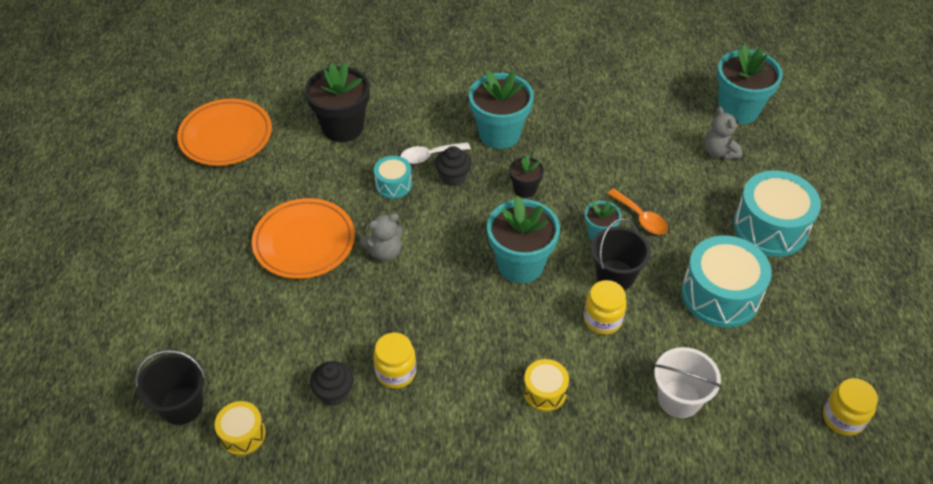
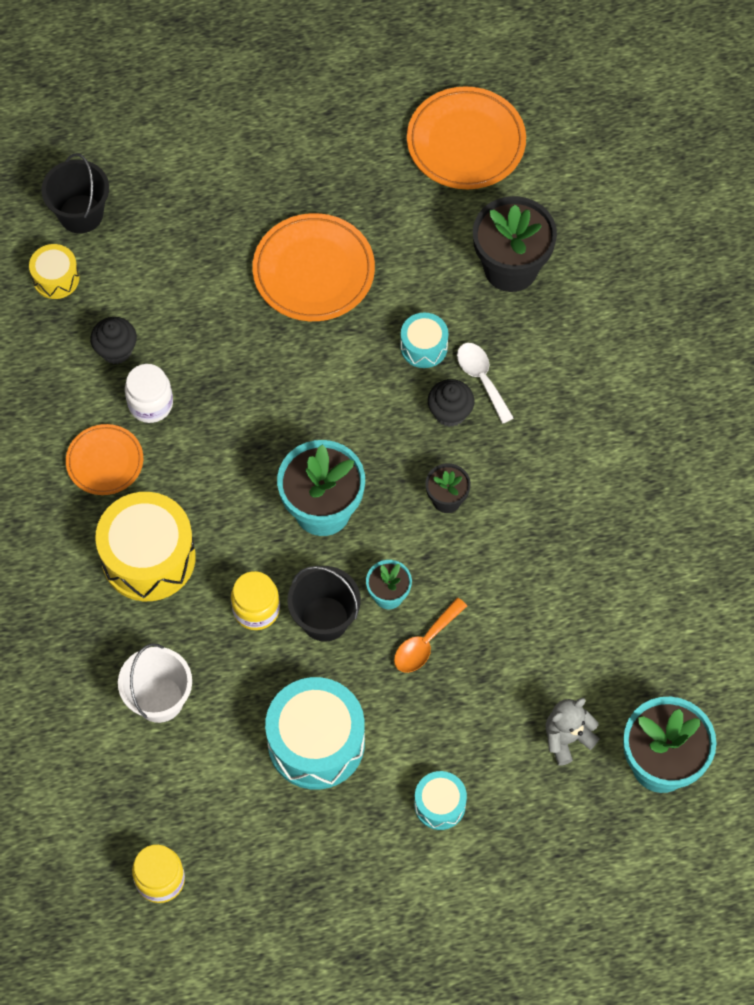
camera: 80 degrees right, 15 degrees up
grey teddy bear [360,214,403,261] -> none
yellow jar [373,333,416,389] -> white jar [125,364,173,423]
turquoise flower pot [469,70,534,149] -> none
yellow drum [523,359,569,411] -> yellow drum [95,492,196,601], size x1.91
turquoise drum [734,170,821,257] -> turquoise drum [414,771,467,830], size x0.52
none -> orange plate [66,424,143,495]

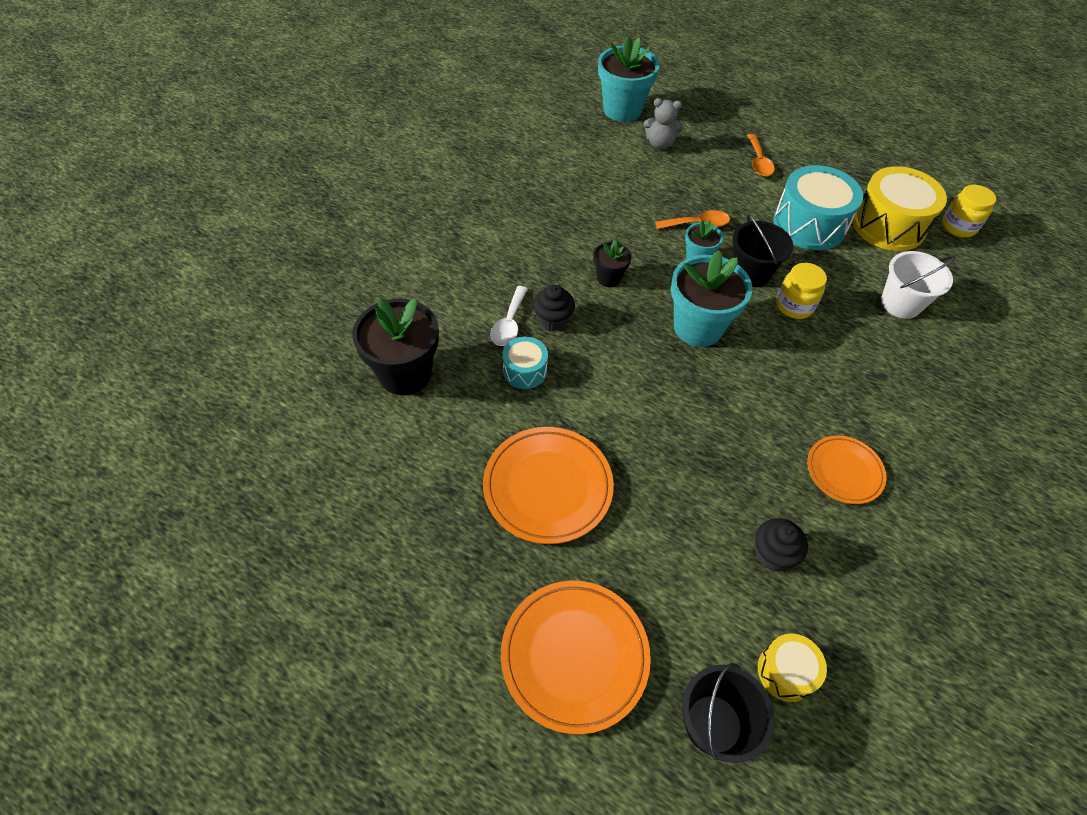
camera: 140 degrees left, 10 degrees down
yellow drum [95,492,196,601] -> yellow drum moved to [852,166,947,251]
white jar [125,364,173,423] -> none
orange plate [407,86,526,189] -> orange plate moved to [501,581,651,735]
turquoise drum [414,771,467,830] -> orange spoon [747,134,775,177]

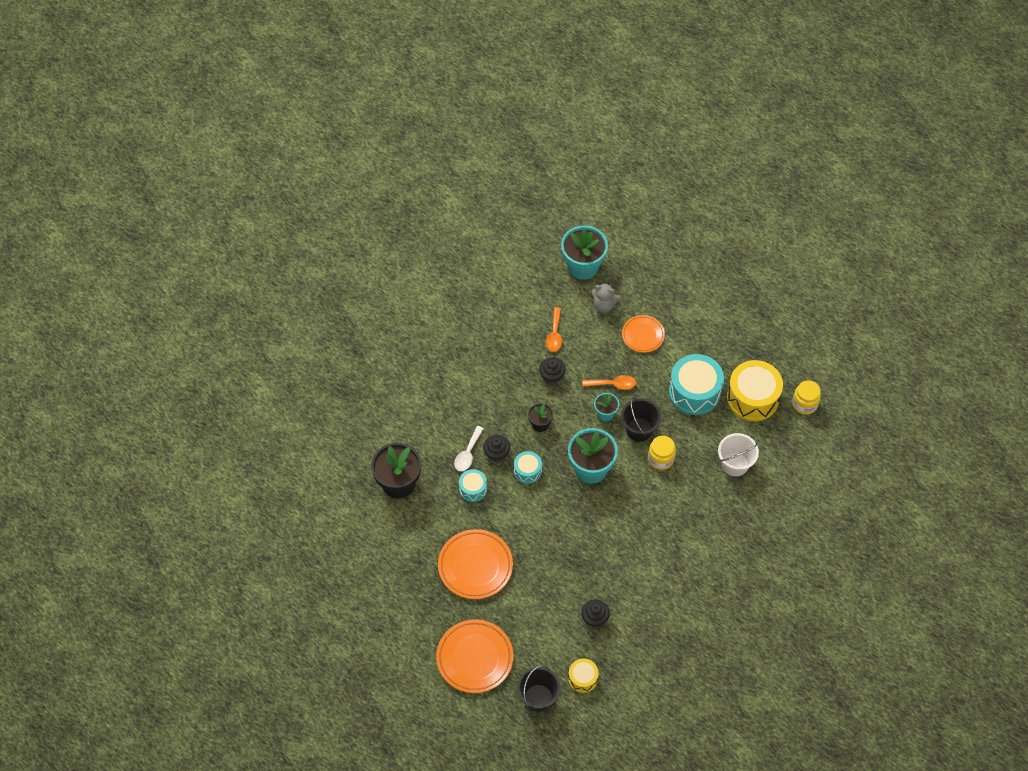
camera: 10 degrees right, 5 degrees up
orange spoon [747,134,775,177] -> orange spoon moved to [546,307,562,352]
orange plate [807,435,887,504] -> orange plate moved to [622,315,665,353]
none -> turquoise drum [514,451,542,484]
none -> black cupcake [539,357,566,385]

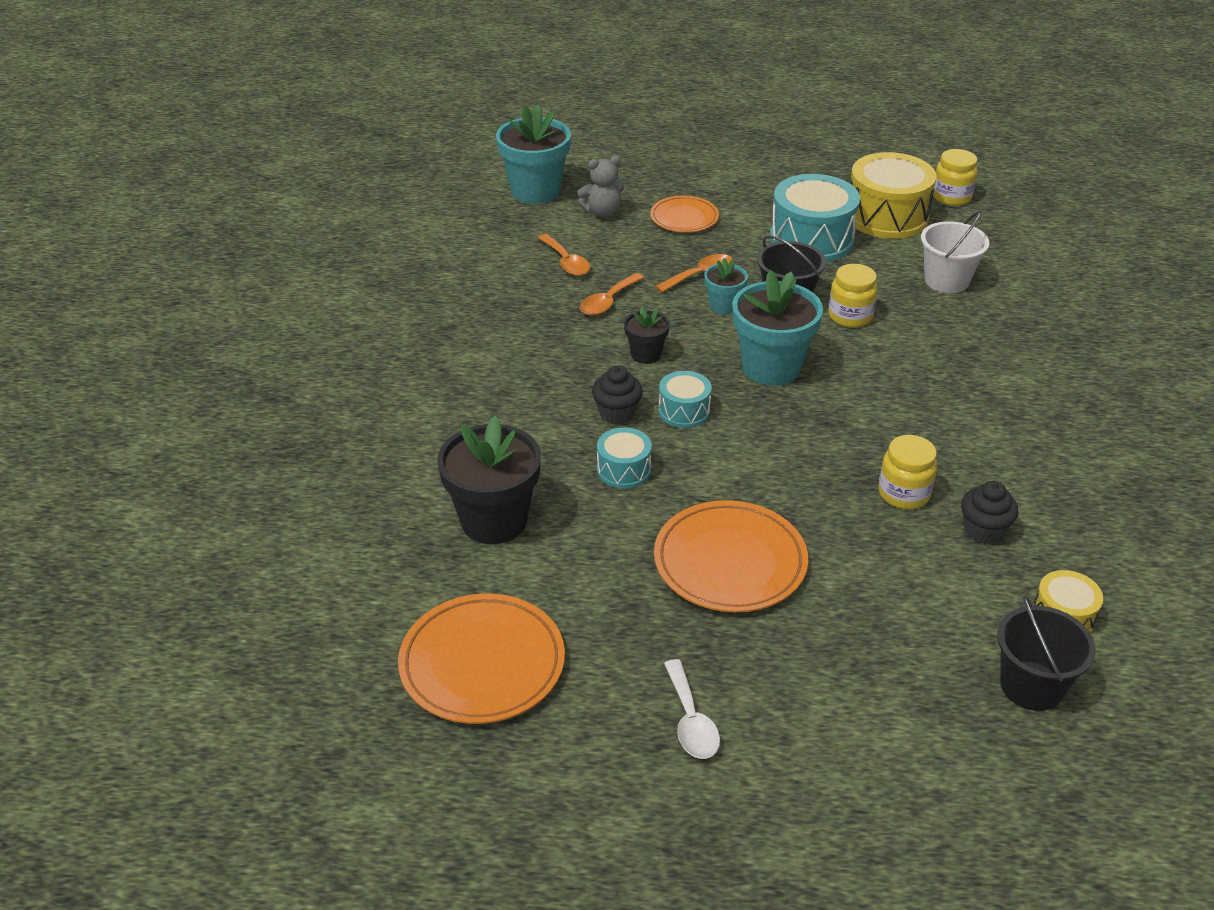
camera: 35 degrees left, 20 degrees down
orange plate [436,620,513,693] -> orange plate moved to [398,594,565,724]
white spoon [454,426,484,471] -> white spoon moved to [664,659,720,759]
black cupcake [539,357,566,385] -> orange spoon [580,273,644,315]
none -> yellow jar [878,435,937,509]

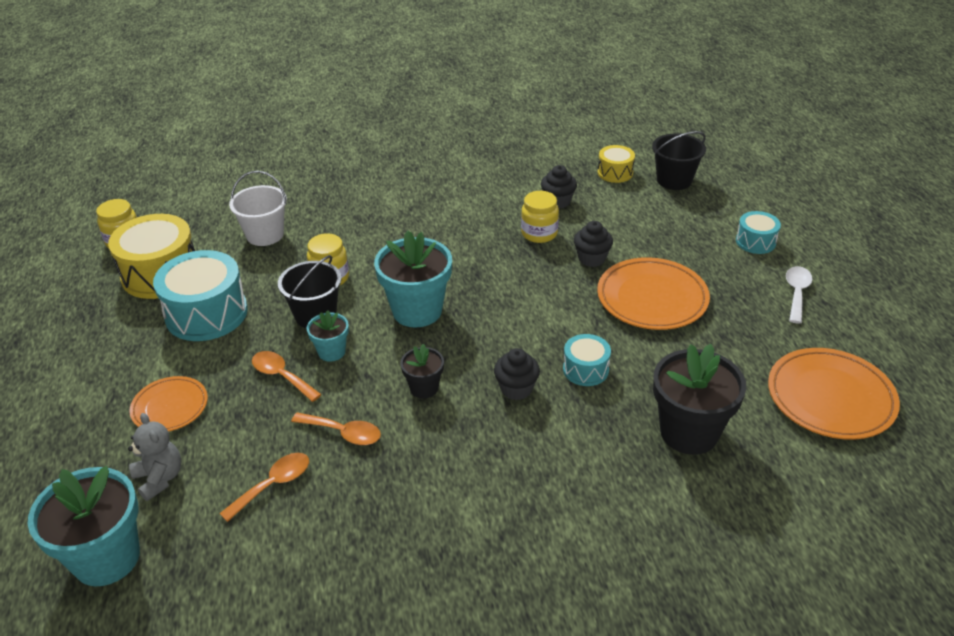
camera: 105 degrees left, 0 degrees up
turquoise drum [659,371,712,428] -> turquoise drum moved to [736,211,781,254]
white spoon [664,659,720,759] -> white spoon turned 45 degrees counterclockwise [786,266,813,324]
none -> black cupcake [574,221,613,267]

